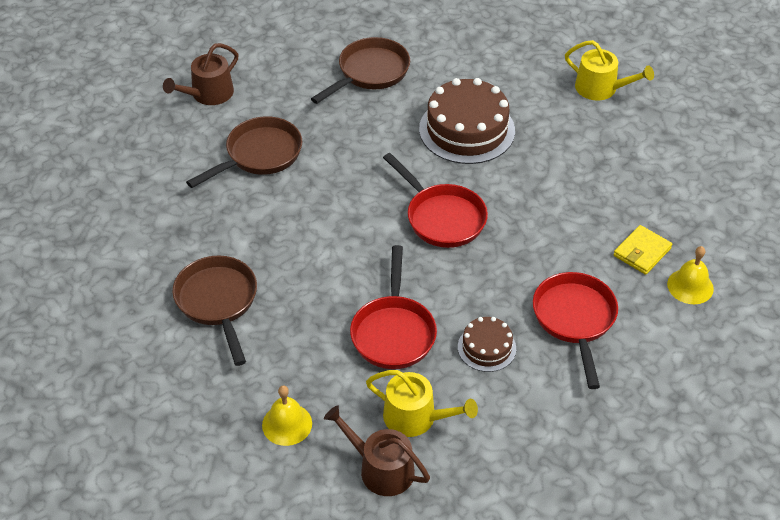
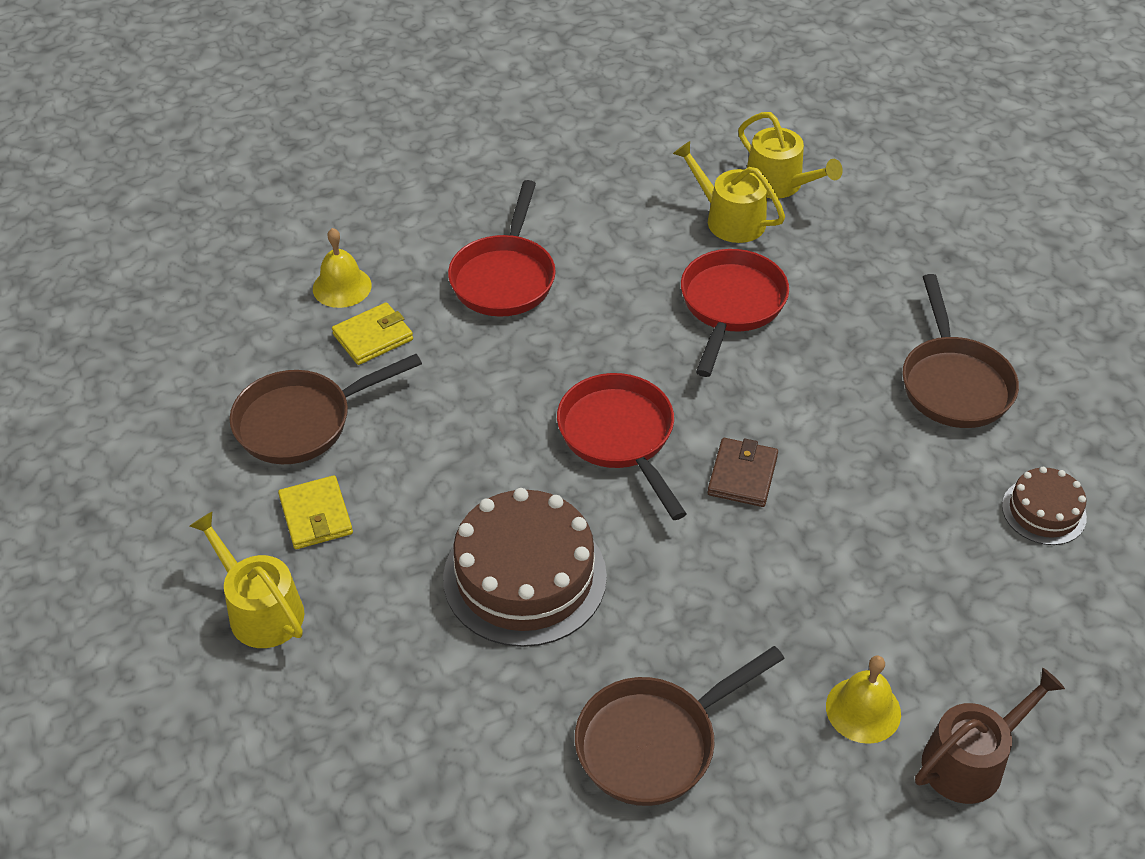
camera: 165 degrees left, 0 degrees up
brown pan [186,116,302,188] -> brown pan moved to [229,354,422,464]
yellow bell [262,385,312,446] -> yellow bell moved to [826,656,901,744]
brown watering can [324,405,430,496] -> yellow watering can [738,112,843,199]
brown cake [458,317,516,372] -> brown cake moved to [1002,467,1087,545]
none -> yellow wallet [278,475,353,549]
none -> brown wallet [707,438,778,507]

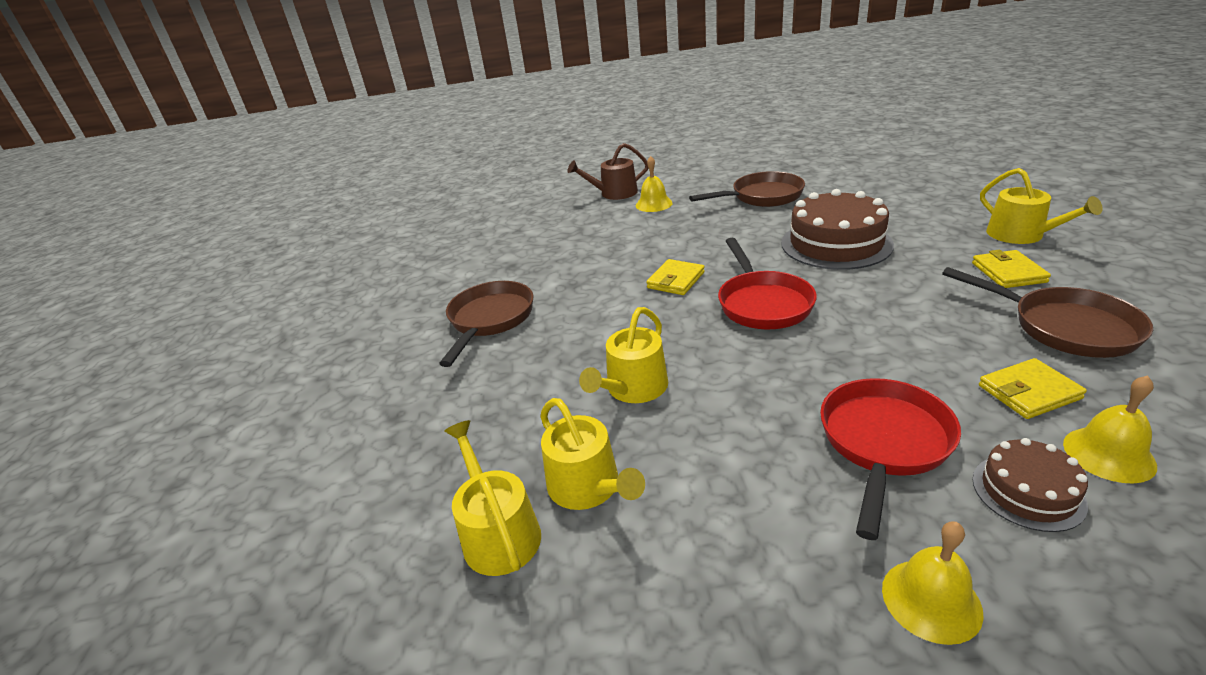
camera: 160 degrees left, 15 degrees down
brown pan [229,354,422,464] -> brown pan turned 60 degrees clockwise [942,267,1153,358]
red pan [681,249,789,377] -> yellow watering can [579,307,668,403]
brown wallet [707,438,778,507] -> yellow wallet [646,259,705,295]
brown cake [1002,467,1087,545] -> brown cake moved to [973,438,1088,532]
none -> yellow bell [882,521,984,645]

